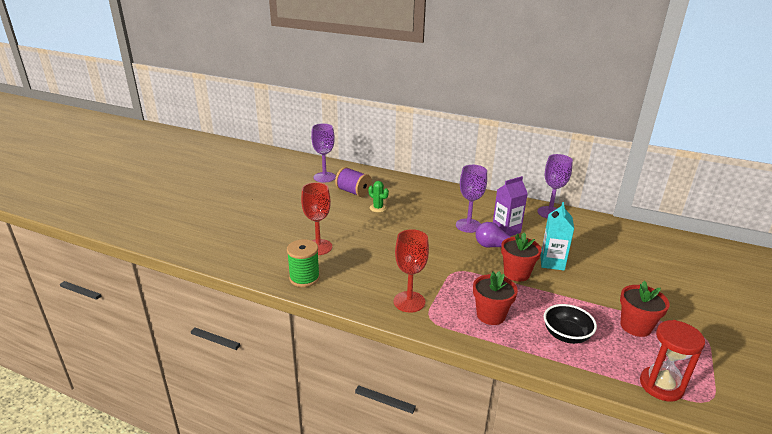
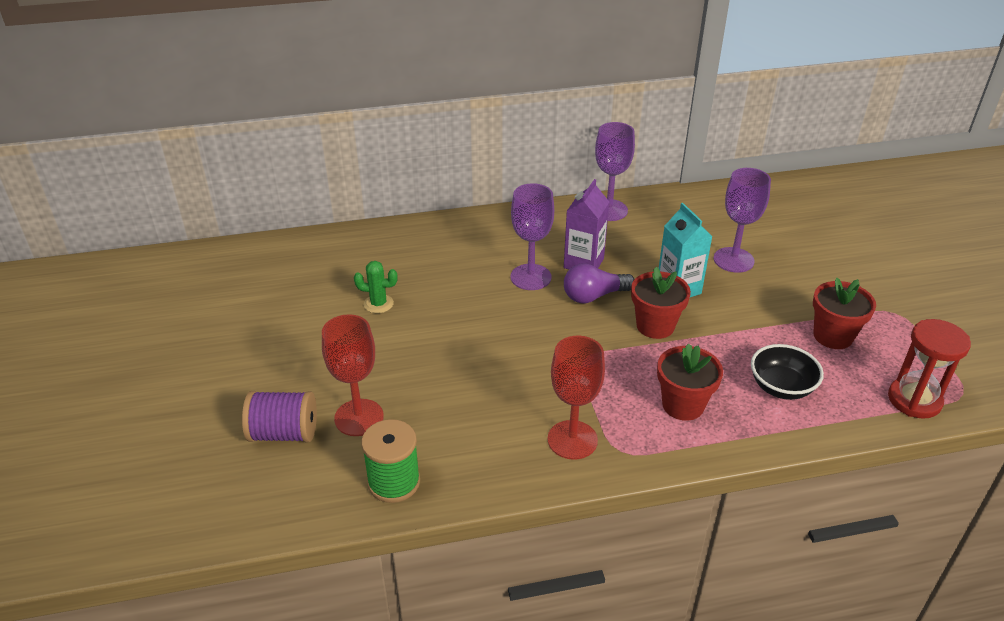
camera: 35 degrees left, 10 degrees up
purple goblet [311,123,336,183] -> purple goblet moved to [714,168,771,273]
purple spool [335,167,372,197] -> purple spool moved to [242,391,317,442]

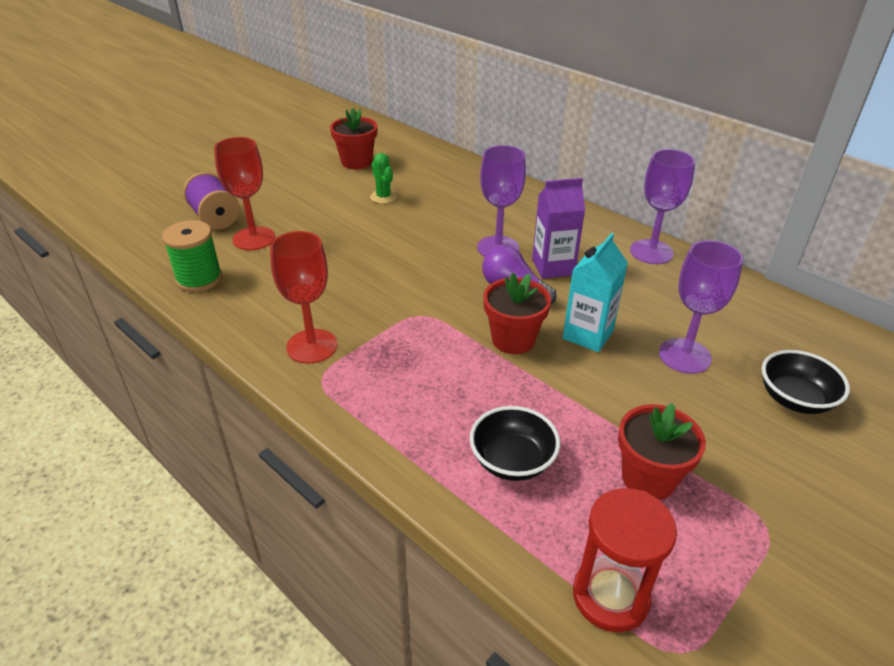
camera: 55 degrees right, 0 degrees up
red flower pot [657,343,723,421] -> red flower pot moved to [330,108,377,169]
none -> black bowl [762,350,850,414]

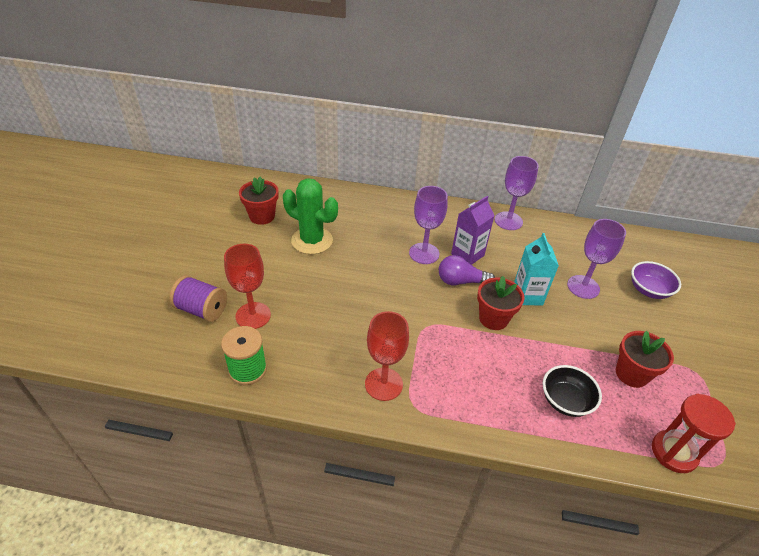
camera: 35 degrees left, 5 degrees up
green cactus [370,153,397,204] -> green cactus [283,178,338,254], size x1.97
black bowl [762,350,850,414] -> purple bowl [631,261,681,299]

